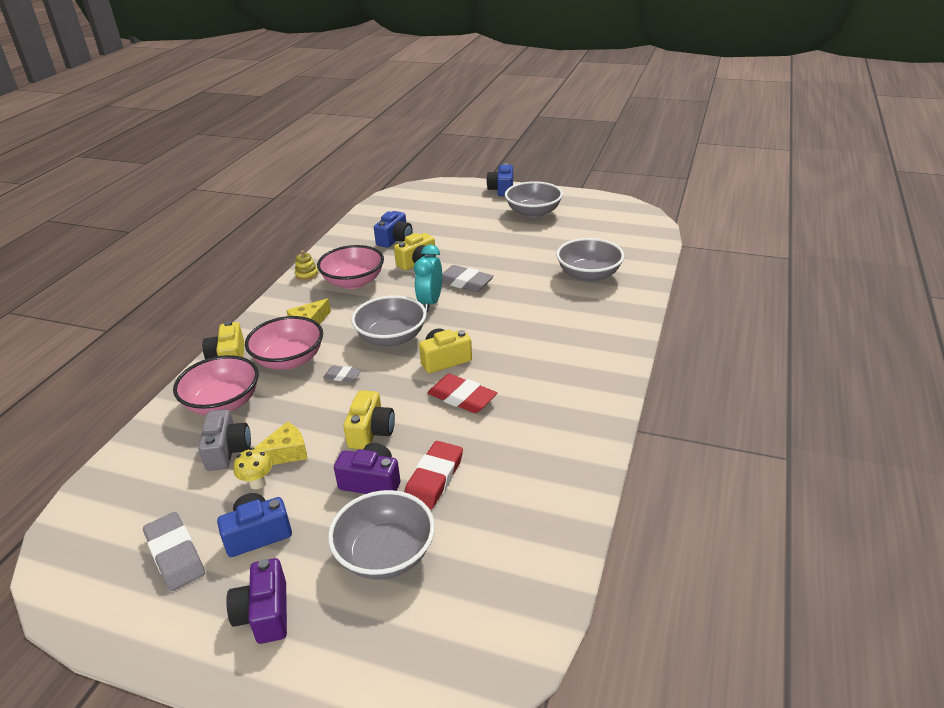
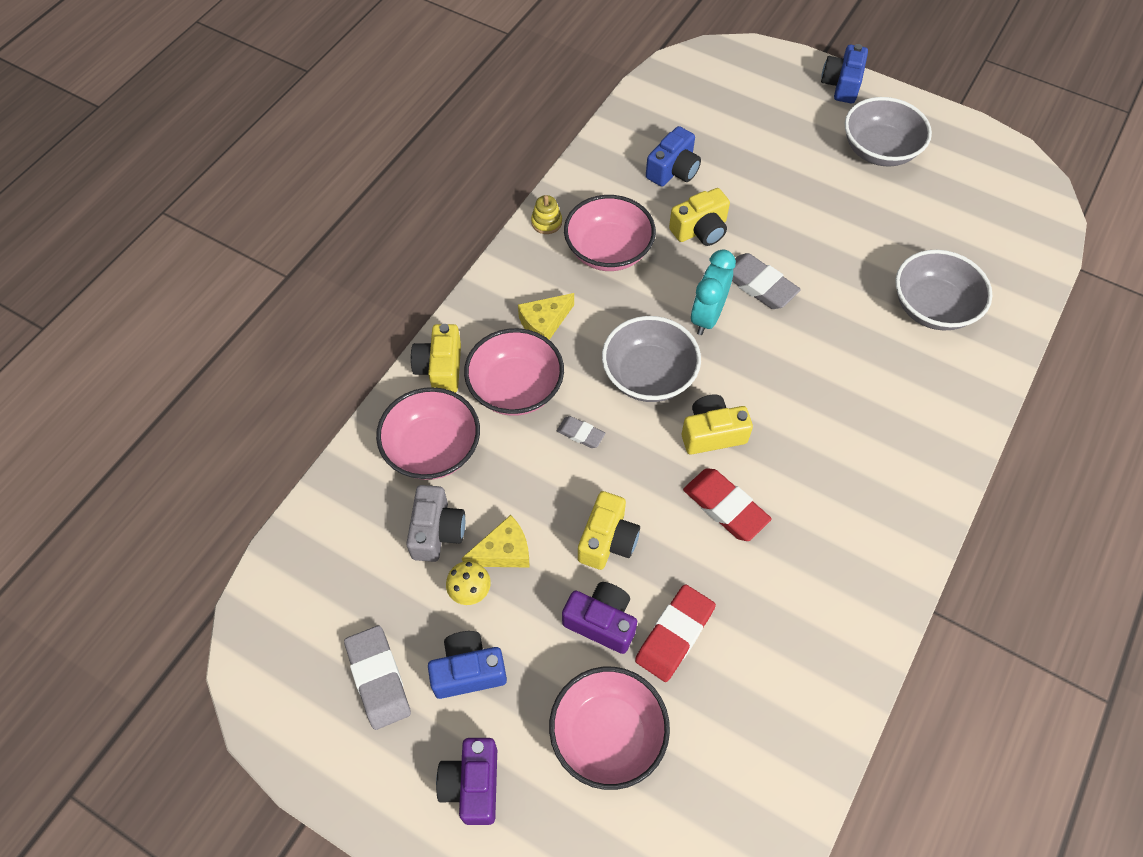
camera: 10 degrees right, 25 degrees up
grey bowl [328,490,435,579] -> pink bowl [549,667,670,790]

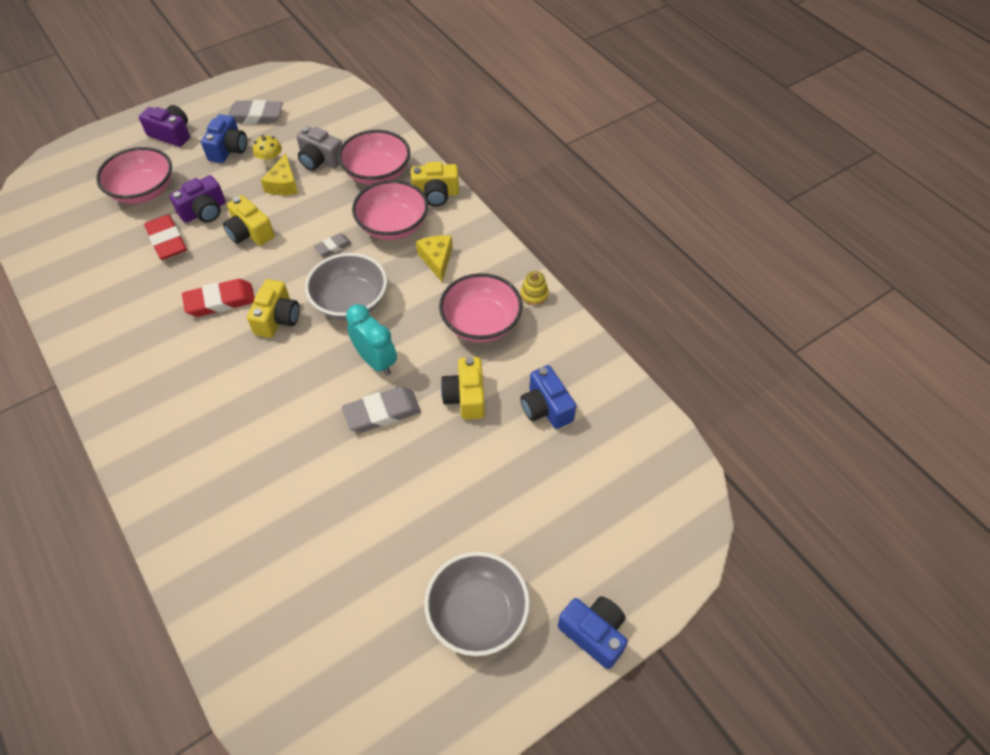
camera: 115 degrees right, 5 degrees down
yellow camera [411,324,461,393] -> yellow camera turned 150 degrees clockwise [411,162,459,206]
grey bowl [895,250,992,330] -> none

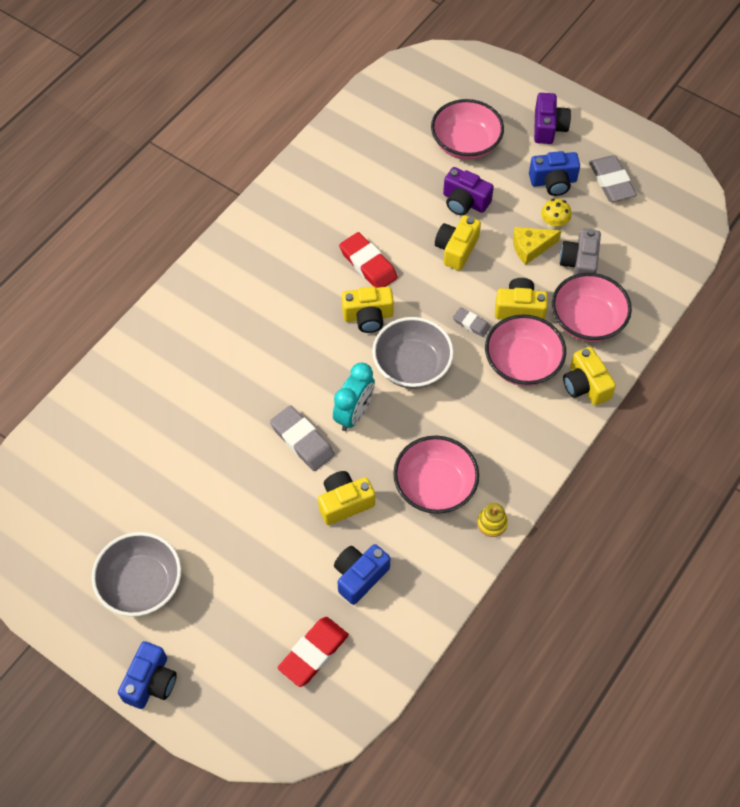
camera: 70 degrees right, 5 degrees up
red eraser [144,215,187,260] -> red eraser moved to [277,617,349,687]
yellow cheese [416,235,453,282] -> none
none -> yellow camera [495,278,548,320]

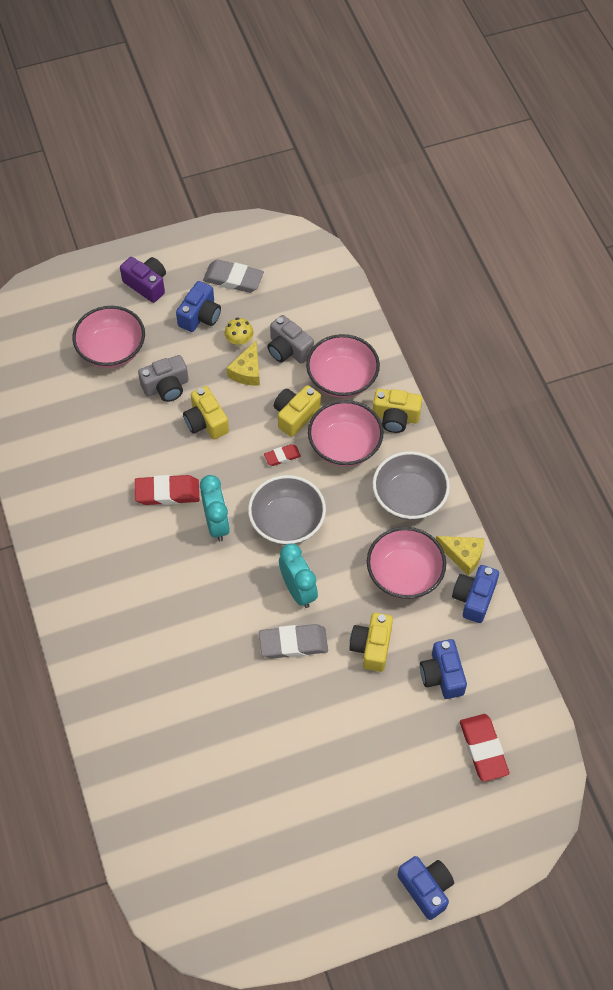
camera: 55 degrees left, 0 degrees up
grey bowl [91,532,181,617] -> grey bowl moved to [373,451,450,520]
yellow camera [342,286,394,333] -> turquoise clock [200,475,230,542]
purple camera [443,167,494,216] -> grey camera [138,355,189,402]
grey eraser [453,307,490,337] -> red eraser [264,444,301,466]
yellow stacking toy [477,503,508,537] -> yellow cheese [436,536,484,576]
none -> blue camera [452,565,499,623]

